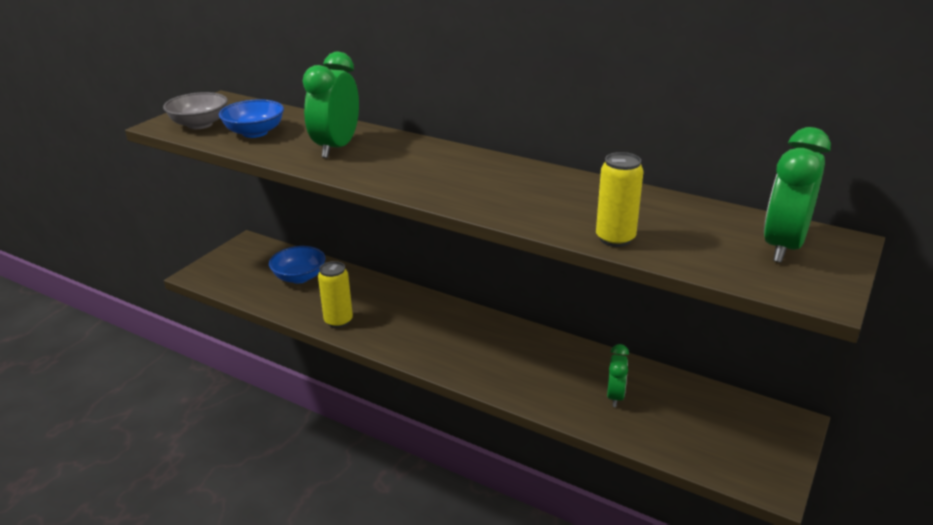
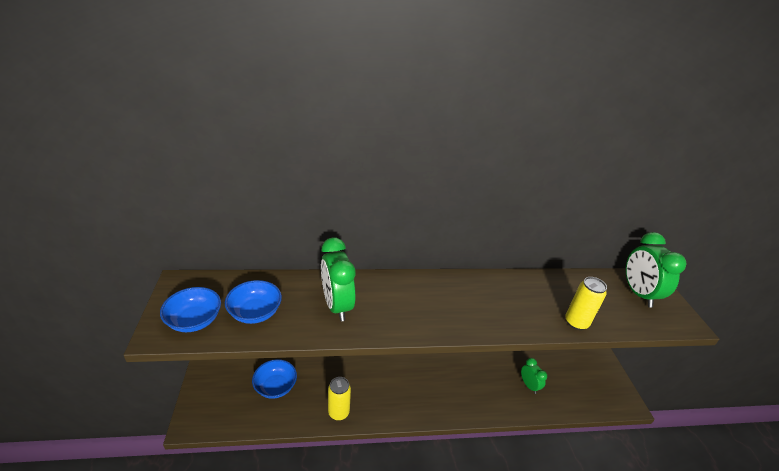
camera: 40 degrees left, 5 degrees up
grey bowl [163,92,228,129] -> blue bowl [160,287,221,332]

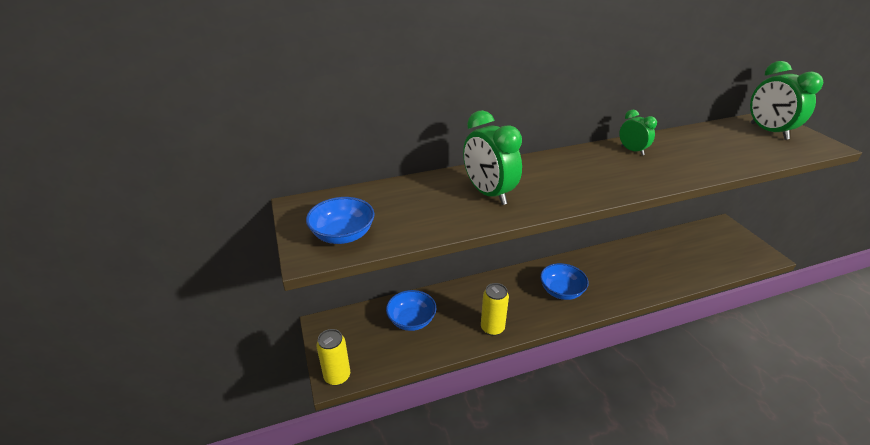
camera: 10 degrees left, 0 degrees up
blue bowl [225,280,282,324] -> blue bowl moved to [540,263,589,300]
green clock [521,358,547,394] -> green clock moved to [619,110,657,155]
yellow can [565,277,607,330] -> yellow can moved to [317,329,350,386]

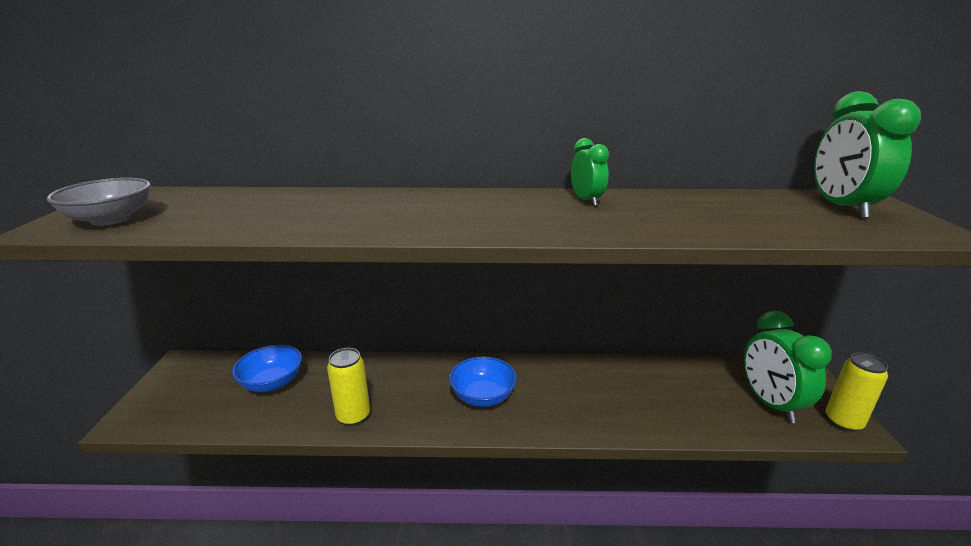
camera: 20 degrees right, 10 degrees down
blue bowl [306,197,374,244] -> grey bowl [47,178,151,226]
yellow can [317,329,350,386] -> yellow can moved to [826,352,888,432]
green clock [463,110,522,205] -> green clock moved to [744,311,832,423]

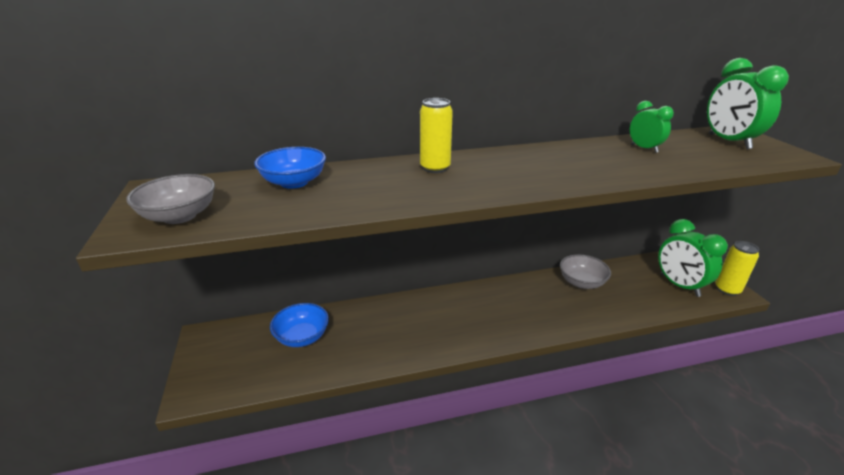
camera: 15 degrees left, 5 degrees up
yellow can [327,348,370,426] -> yellow can moved to [420,98,453,173]
blue bowl [449,357,517,407] -> blue bowl moved to [254,147,326,189]
green clock [571,138,609,206] -> green clock moved to [630,101,674,153]
none -> grey bowl [560,254,611,289]

